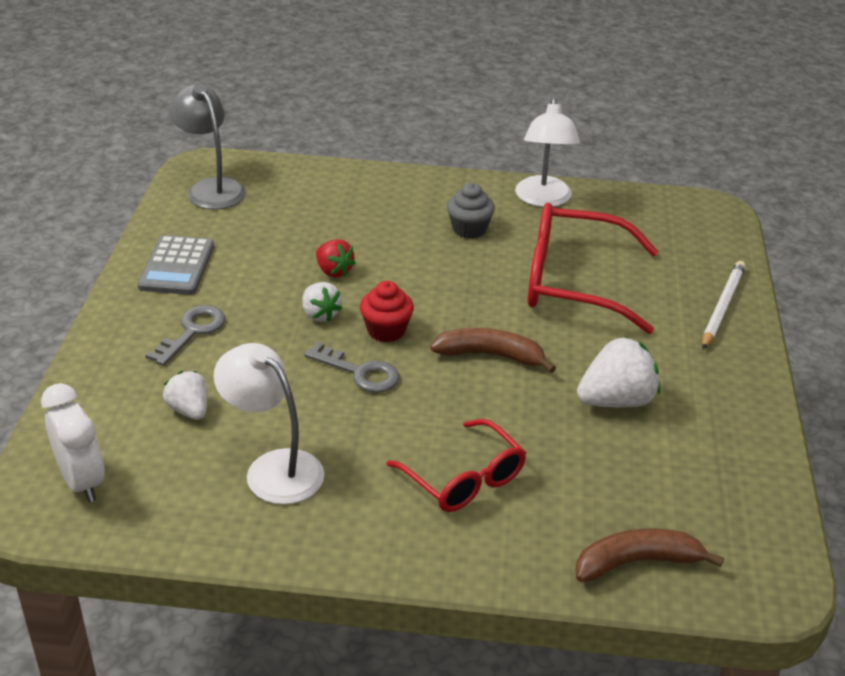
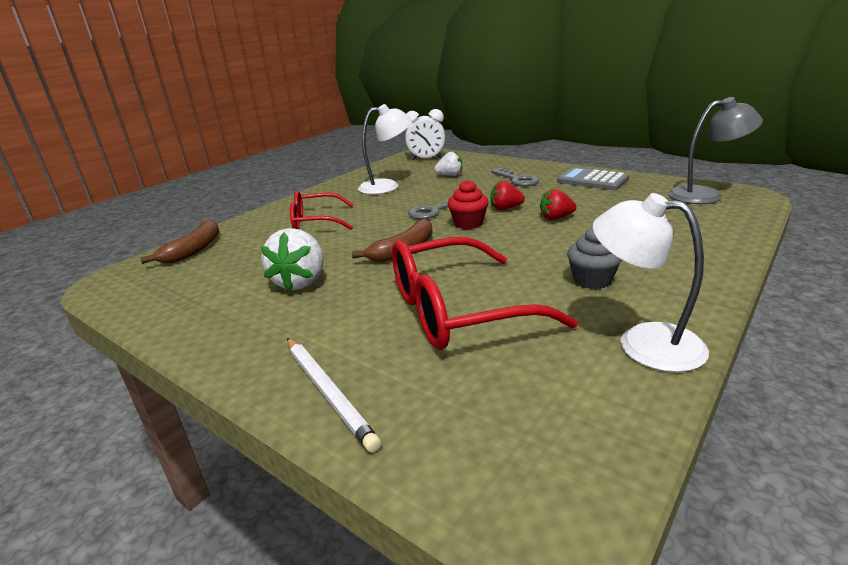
camera: 125 degrees right, 10 degrees down
white strawberry [303,282,343,322] -> red strawberry [490,180,525,210]
red glasses [528,203,658,334] -> red glasses turned 150 degrees counterclockwise [392,237,578,350]

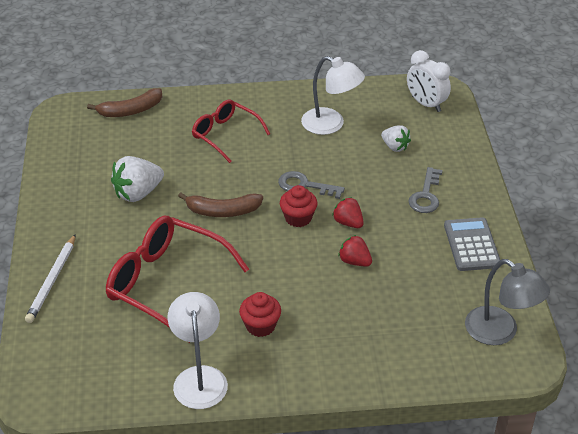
camera: 45 degrees right, 15 degrees up
grey cupcake [567,227,622,289] -> red cupcake [239,292,281,337]

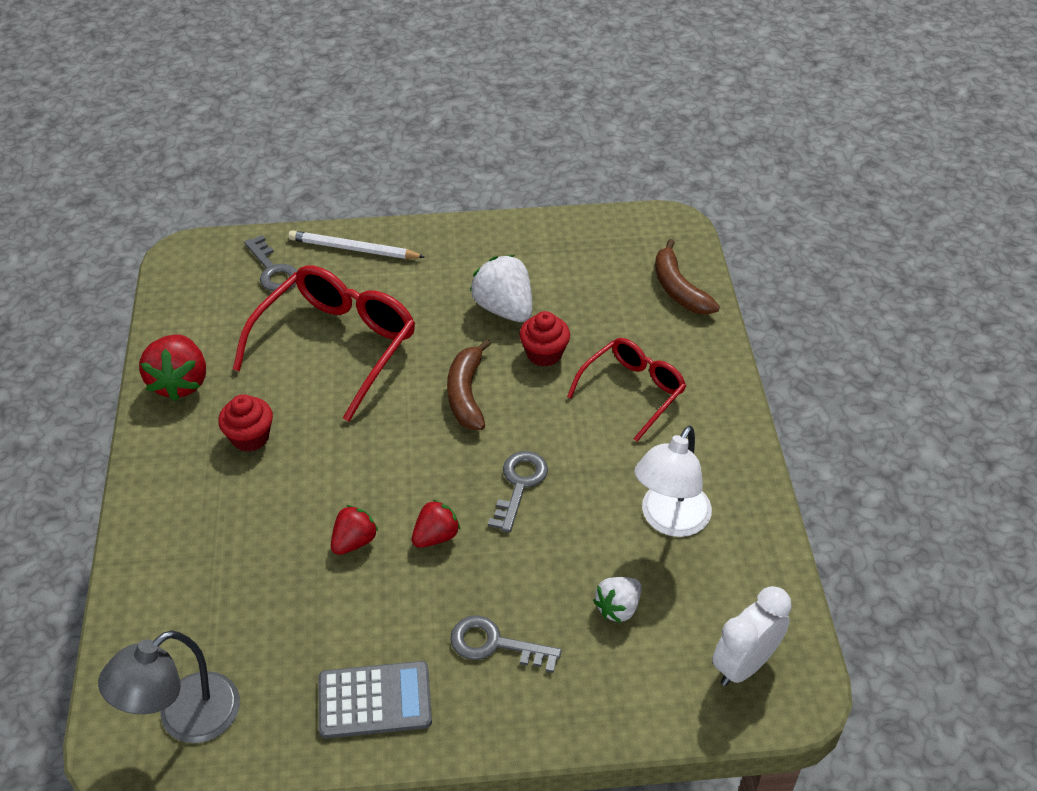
camera: 90 degrees right, 5 degrees up
white lamp [168,292,228,409] -> red strawberry [139,334,206,401]
red cupcake [280,185,317,227] -> red cupcake moved to [520,311,570,367]
none -> grey key [244,235,297,292]

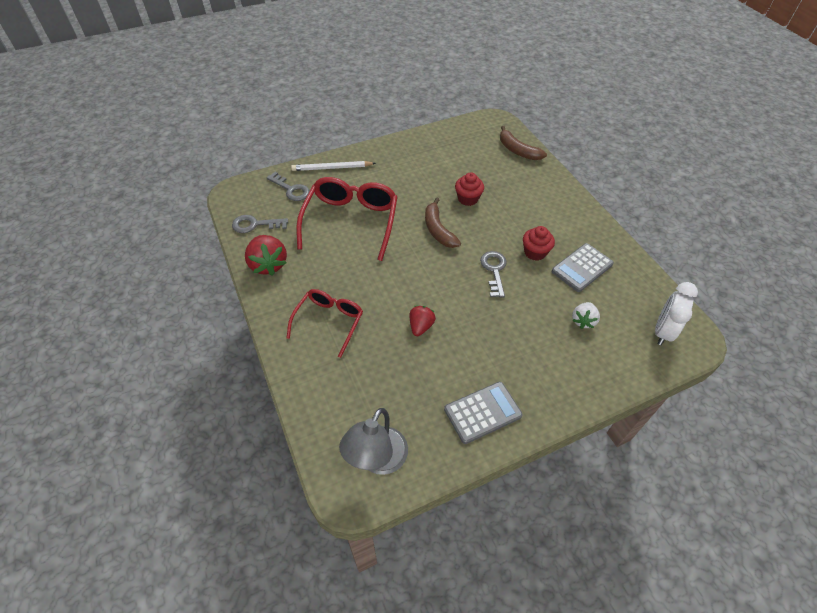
camera: 20 degrees left, 5 degrees up
red cupcake [218,394,273,452] -> red cupcake moved to [523,226,555,261]
red strawberry [412,499,460,548] -> none
grey key [451,615,562,673] -> grey key moved to [232,215,288,233]
white strawberry [470,255,532,322] -> none
red glasses [567,338,686,442] -> red glasses moved to [287,289,363,358]
white lamp [634,426,712,537] -> grey calculator [552,243,614,292]

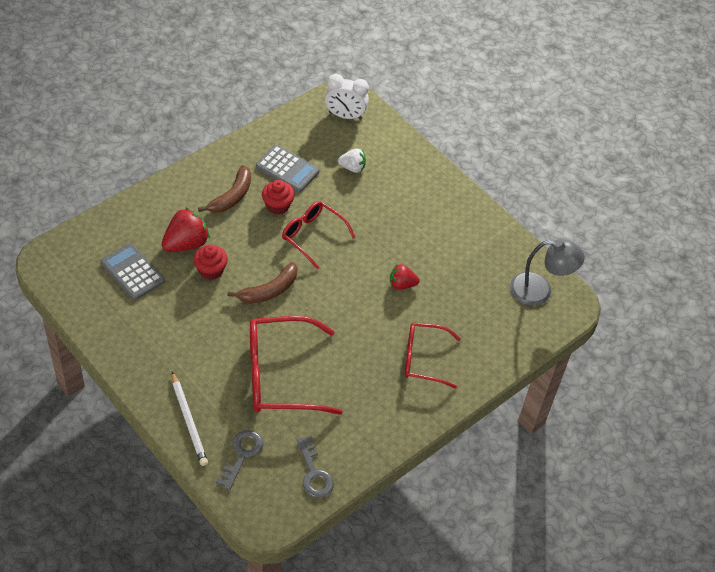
camera: 110 degrees left, 0 degrees up
red strawberry [245,235,287,276] -> red strawberry moved to [162,207,210,252]
grey calculator [444,382,523,444] -> grey calculator moved to [101,243,165,300]
grey key [480,251,507,298] -> red glasses [282,201,356,269]
brown banana [500,126,547,160] -> brown banana moved to [198,165,251,213]

